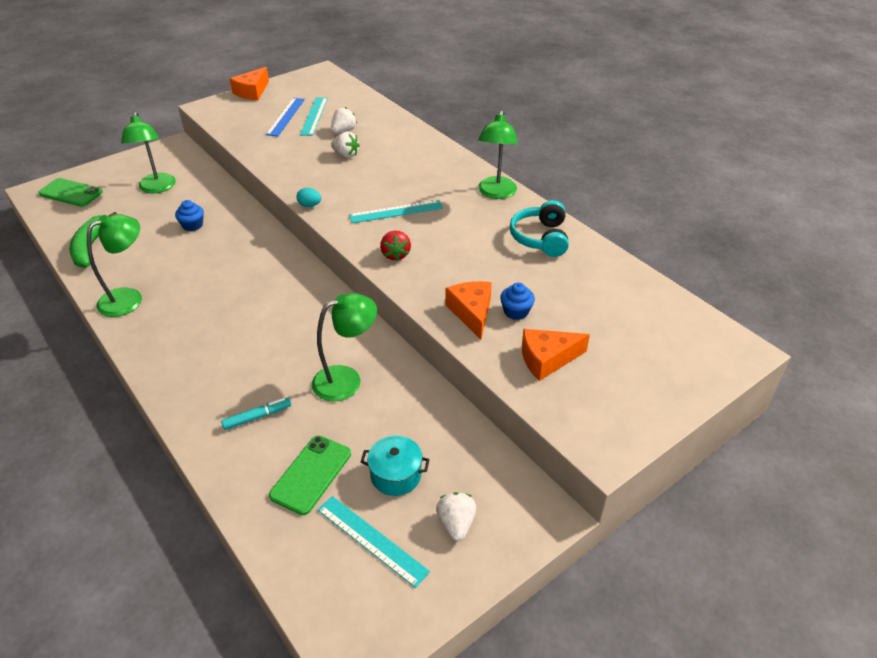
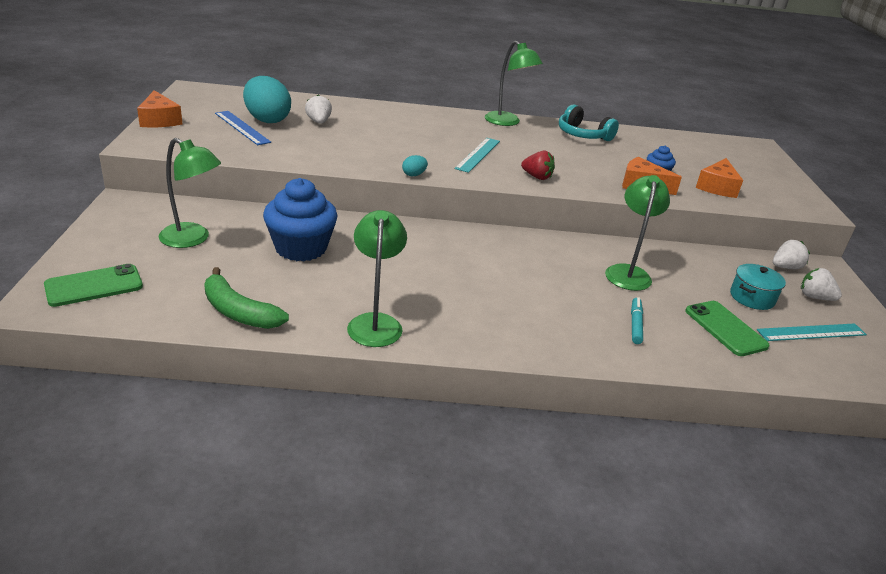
camera: 55 degrees left, 10 degrees down
blue cupcake [175,200,204,231] -> blue cupcake [263,178,337,262], size x2.09
turquoise ruler [300,97,328,136] -> turquoise egg [243,76,291,123]
white strawberry [331,132,360,158] -> white strawberry moved to [773,240,810,269]

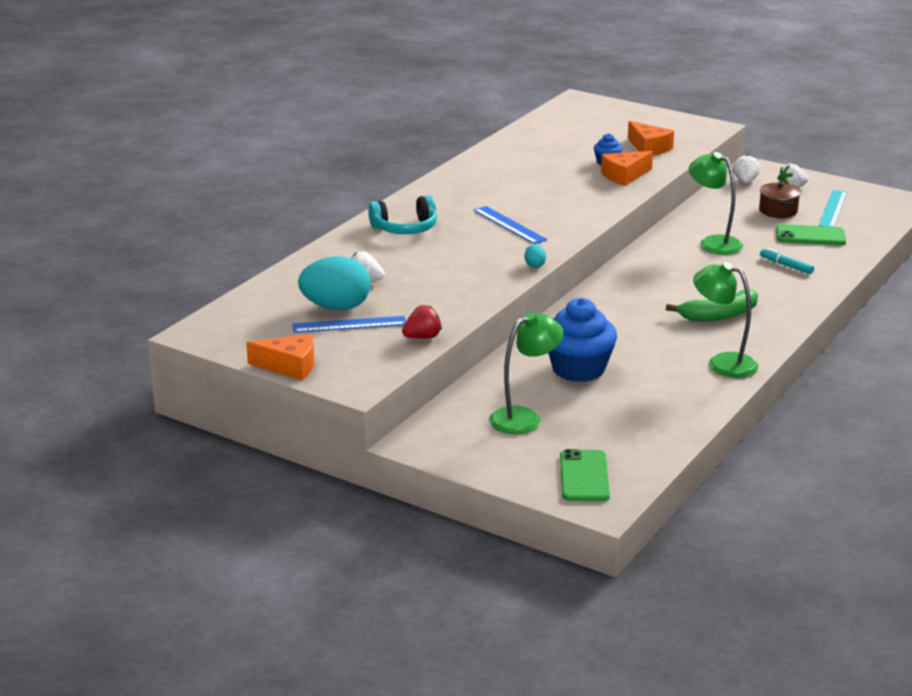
camera: 55 degrees left, 5 degrees down
green banana [204,267,289,329] -> green banana moved to [666,289,758,321]
turquoise ruler [455,138,500,173] -> blue ruler [474,206,547,244]
green lamp [485,41,543,126] -> none
red strawberry [521,151,555,180] -> red strawberry moved to [402,305,442,338]
turquoise headphones [559,104,619,141] -> turquoise headphones moved to [368,195,437,234]
turquoise pot [730,264,786,310] -> brown pot [759,182,801,218]

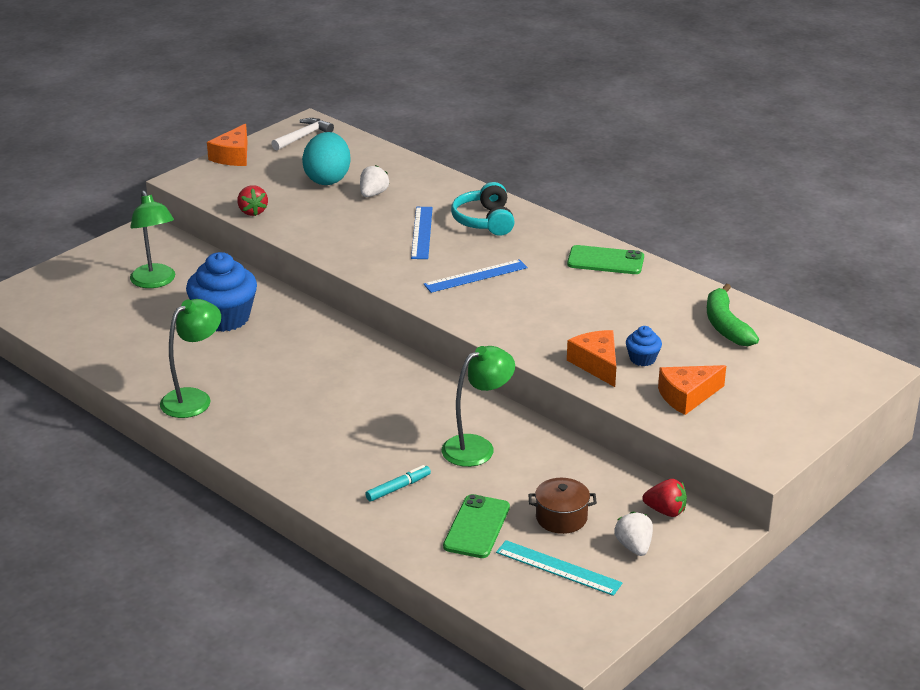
camera: 100 degrees right, 5 degrees up
blue ruler [292,316,406,333] -> blue ruler moved to [411,207,433,259]
turquoise egg [525,244,546,268] -> none
green phone [560,449,610,501] -> green phone moved to [567,245,644,274]
green banana [666,289,758,321] -> green banana moved to [707,283,759,346]
white strawberry [733,154,760,183] -> red strawberry [642,479,687,517]
none -> white hammer [271,118,334,150]

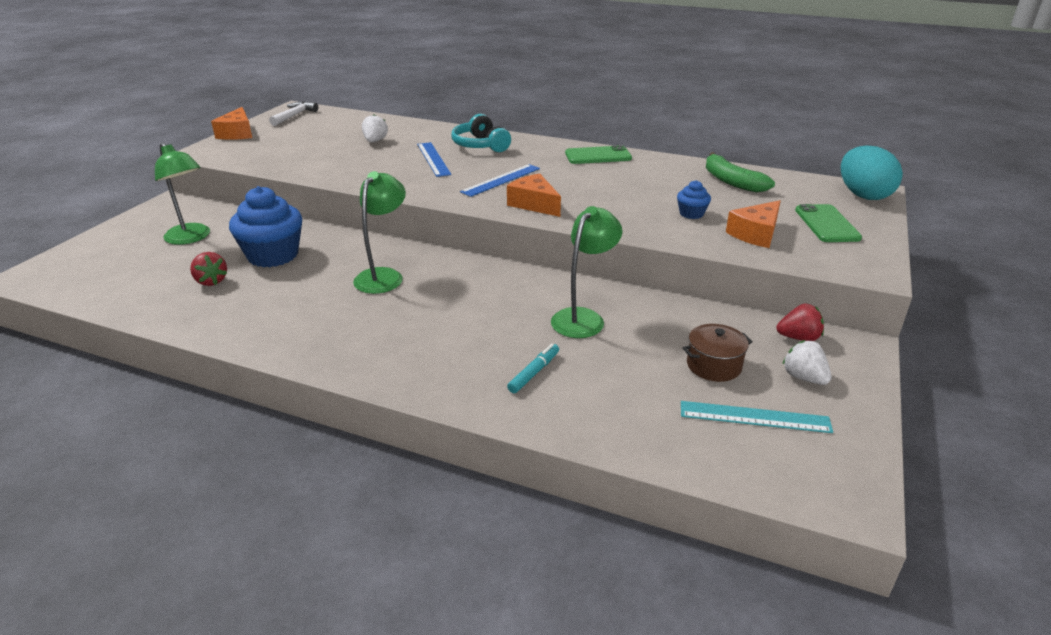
camera: 20 degrees left, 0 degrees up
green lamp [160,299,221,418] -> green lamp moved to [353,171,406,294]
red strawberry [237,185,268,216] -> red strawberry moved to [190,252,227,286]
turquoise egg [302,132,351,185] -> turquoise egg moved to [841,146,903,200]
green phone [443,494,510,558] -> green phone moved to [795,204,862,242]
orange cheese [567,330,616,387] -> orange cheese moved to [507,174,561,217]

